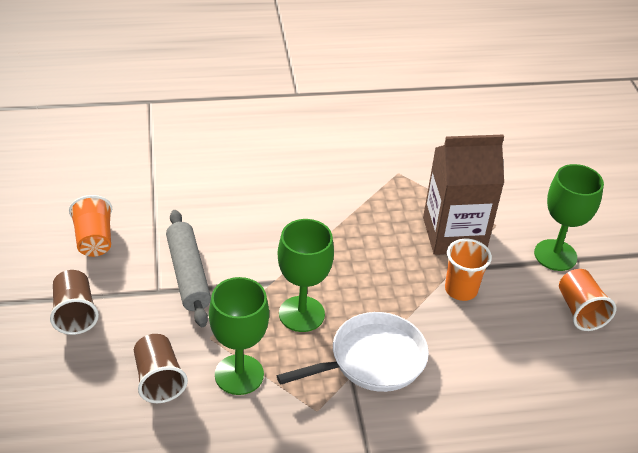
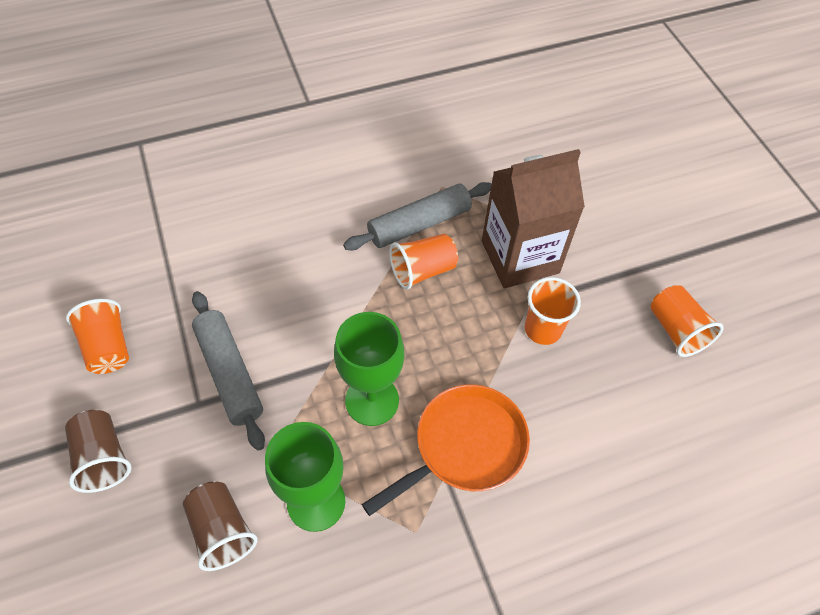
camera: 10 degrees left, 15 degrees up
white pan [276,312,429,392] -> orange pan [362,384,530,516]
green goblet [534,164,604,271] -> none
none -> grey rolling pin [343,182,492,250]
none -> orange cup [389,234,458,290]

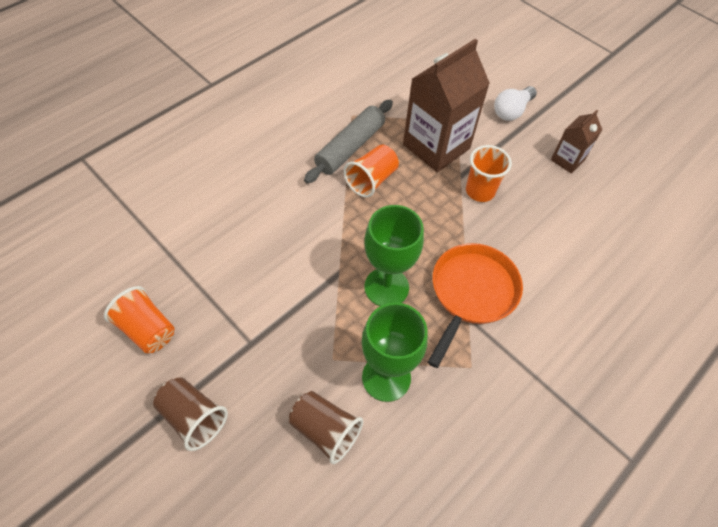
camera: 25 degrees left, 0 degrees up
grey rolling pin [192,291,265,451] -> none
orange cup [650,285,724,357] -> brown carton [551,110,602,174]
none -> white light bulb [494,86,537,121]

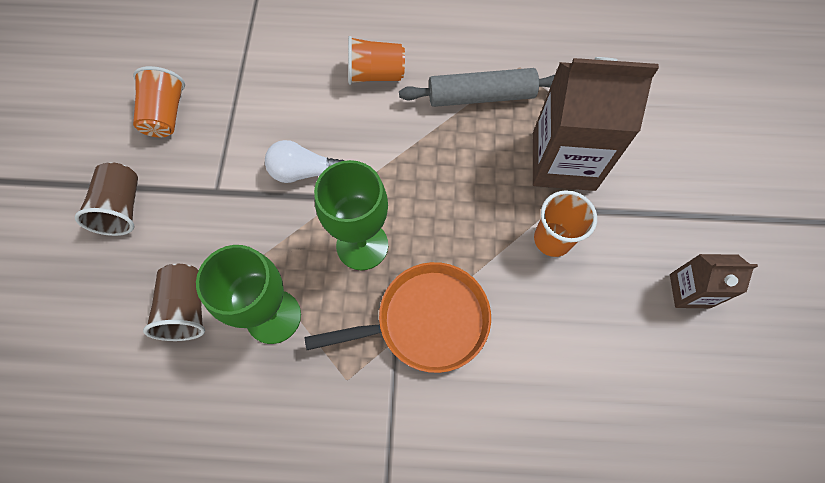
camera: 50 degrees right, 10 degrees up
orange cup [344,144,399,197] -> orange cup moved to [348,36,405,85]
white light bulb [494,86,537,121] -> white light bulb moved to [265,140,344,183]

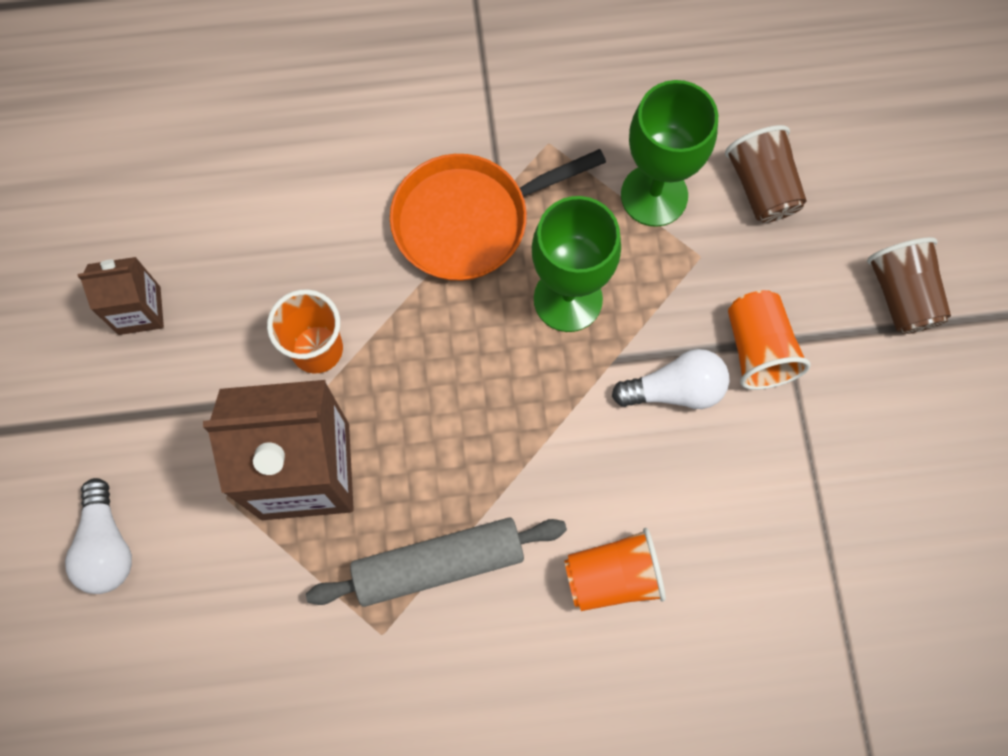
camera: 170 degrees right, 5 degrees up
orange cup [133,66,185,137] -> orange cup moved to [728,290,810,390]
none -> white light bulb [65,478,132,594]

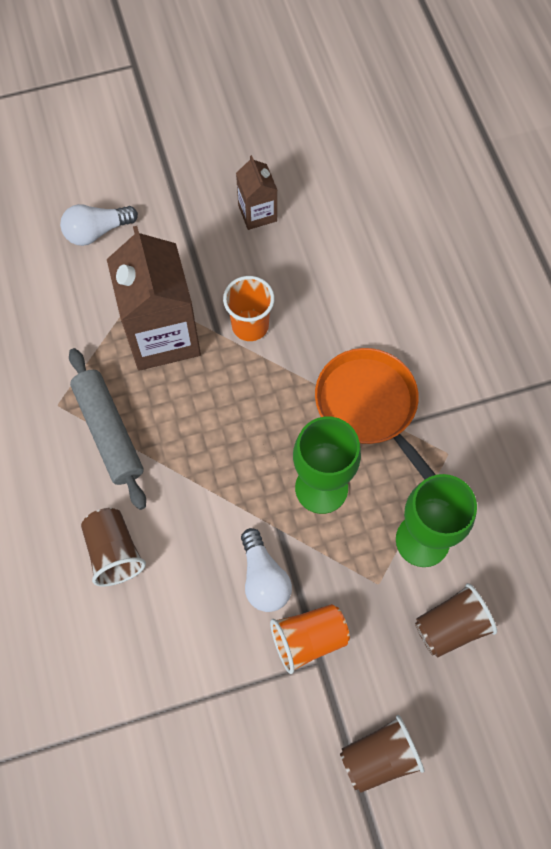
camera: 80 degrees right, 5 degrees down
orange cup [564,528,666,611] -> brown cup [81,508,146,586]

